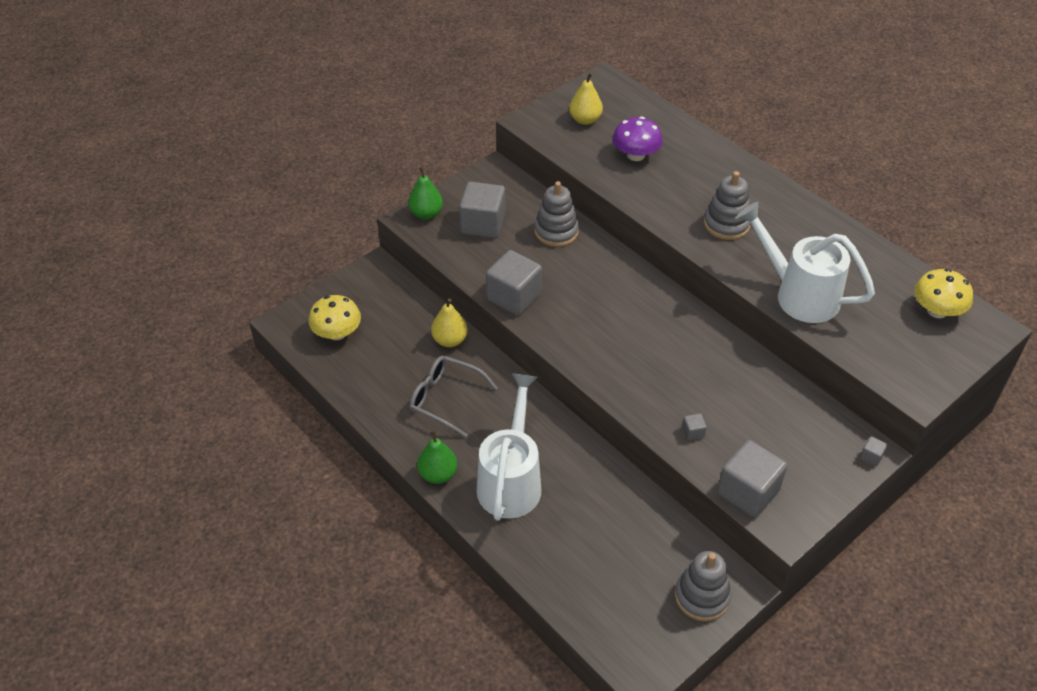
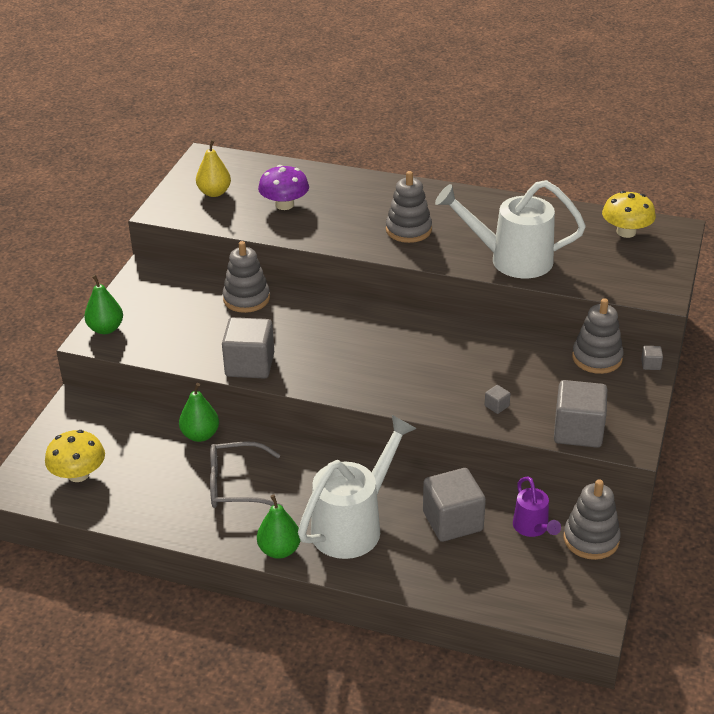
camera: 30 degrees left, 10 degrees down
yellow pear [431,298,468,347] -> green pear [179,383,219,442]
grey cube [459,182,506,238] -> grey cube moved to [423,468,486,542]
white watering can [477,373,541,521] -> white watering can turned 60 degrees clockwise [298,415,417,559]
none -> purple watering can [513,477,561,537]
none -> grey stacking toy [572,298,624,374]

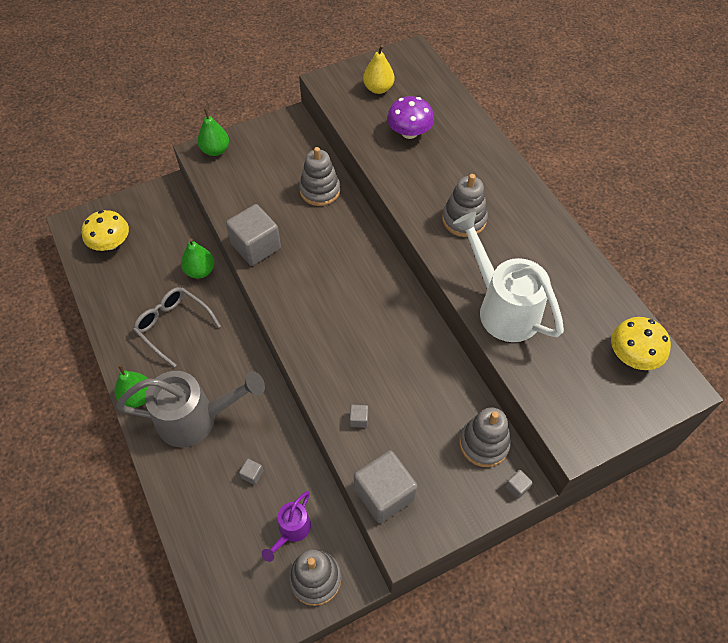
camera: 45 degrees right, 20 degrees up
white watering can [298,415,417,559] -> grey watering can [116,371,265,447]
grey cube [423,468,486,542] -> grey cube [239,459,264,485], size x0.40

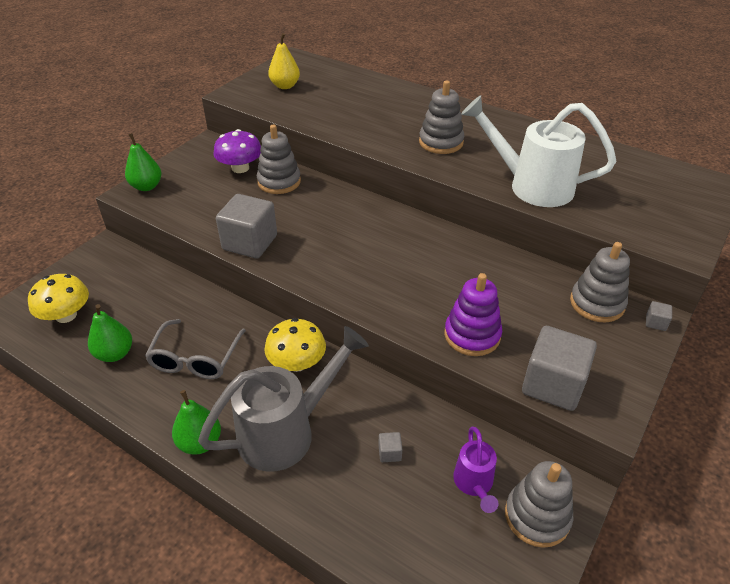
camera: 30 degrees left, 15 degrees down
grey glasses [133,287,221,367] -> grey glasses turned 90 degrees counterclockwise [145,319,246,379]
green pear [181,238,214,279] -> green pear moved to [88,304,132,362]
grey cube [350,405,368,428] -> purple stacking toy [444,273,502,356]
purple mushroom [387,96,434,139] -> purple mushroom moved to [213,129,261,173]
yellow mushroom [611,317,671,370] -> yellow mushroom moved to [264,318,326,372]

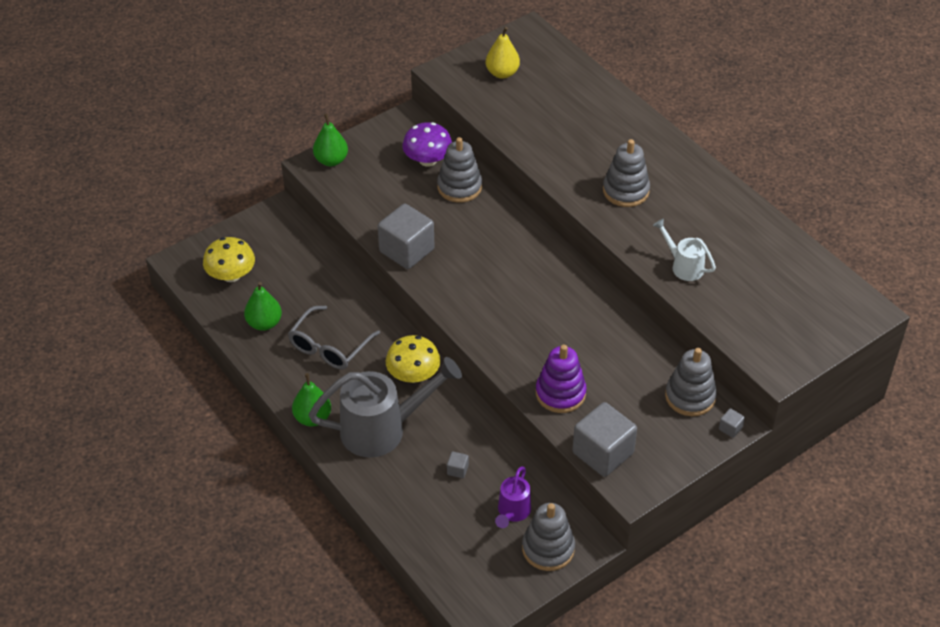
camera: 20 degrees right, 5 degrees up
white watering can [461,95,616,207] -> white watering can [653,218,716,281], size x0.51

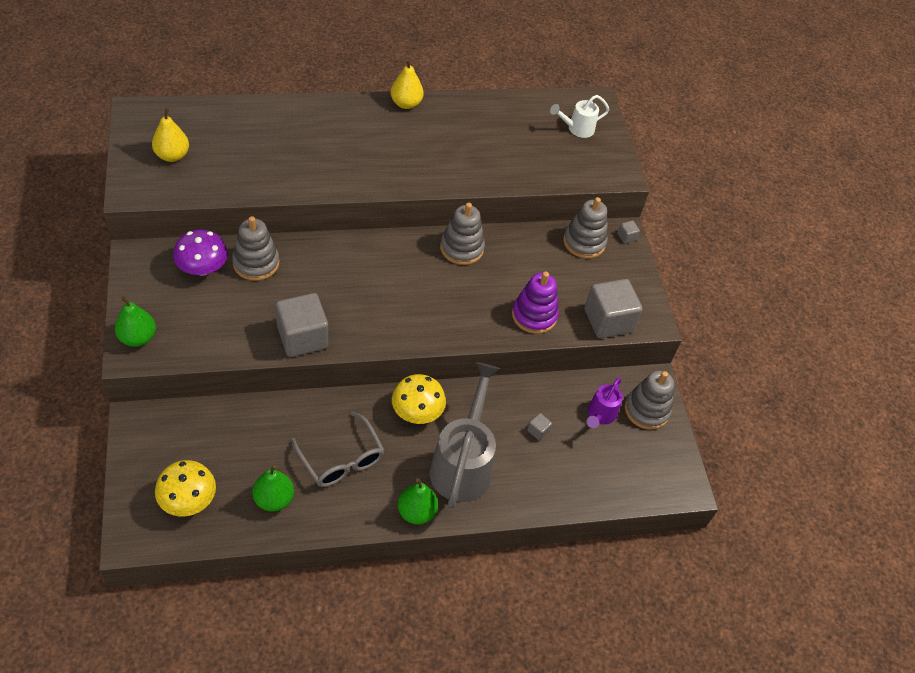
camera: 70 degrees left, 5 degrees up
purple watering can [495,466,531,528] -> purple watering can turned 75 degrees clockwise [587,377,623,428]
grey stacking toy [603,139,650,207] -> grey stacking toy moved to [440,203,485,265]
white watering can [653,218,716,281] -> white watering can moved to [550,95,609,138]
none -> yellow pear [390,59,424,109]

